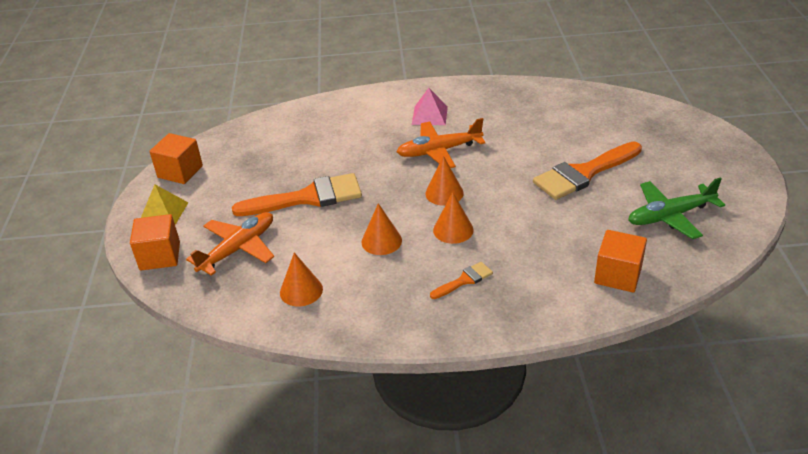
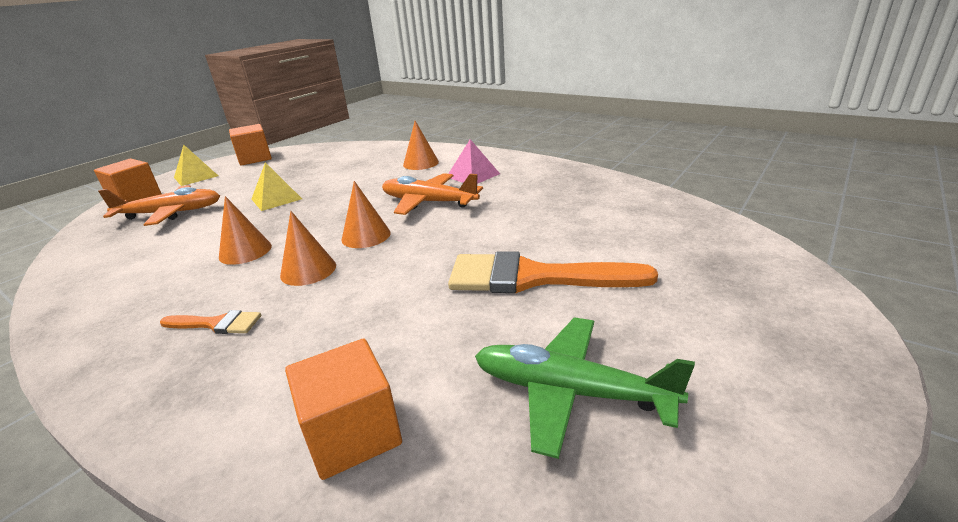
camera: 40 degrees right, 10 degrees down
orange brush [232,173,362,216] -> yellow pyramid [252,162,302,211]
orange cone [280,253,323,307] -> orange cone moved to [403,121,439,170]

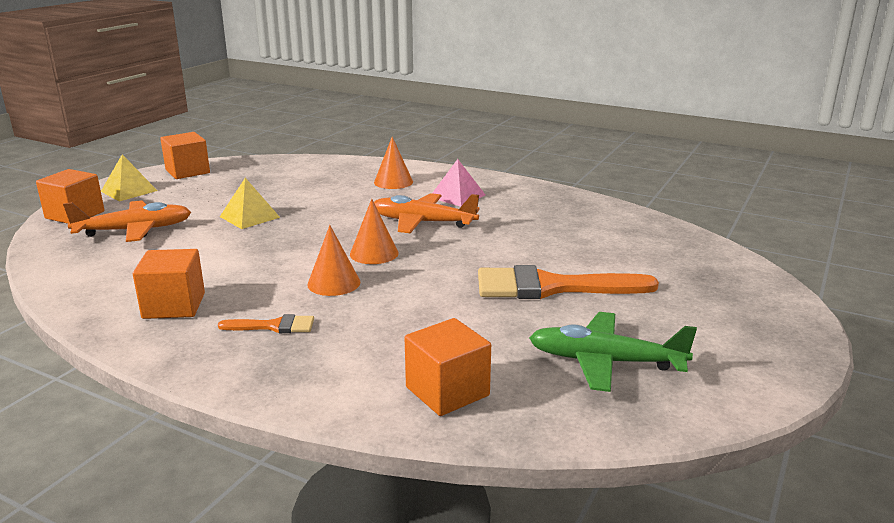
camera: 10 degrees left, 5 degrees down
orange cone [219,196,272,265] -> none
none -> orange cube [133,249,205,319]

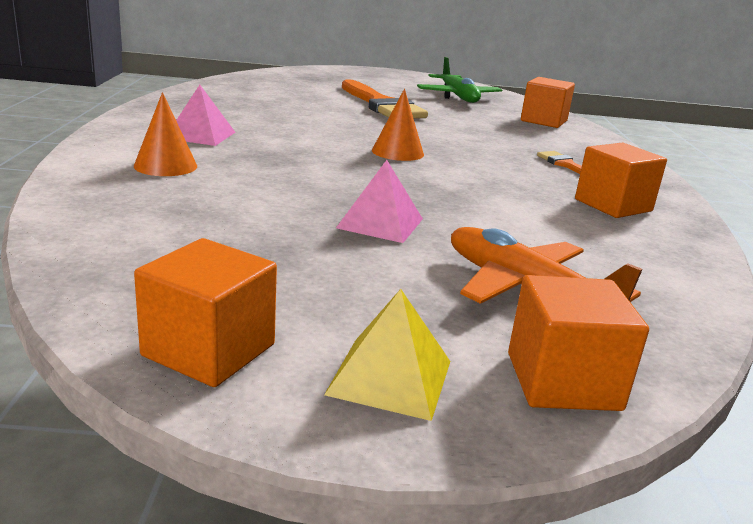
camera: 120 degrees left, 0 degrees up
yellow pyramid [220,178,280,229] -> pink pyramid [336,160,423,243]
orange cone [307,225,360,296] -> none
orange plane [374,193,480,233] -> none

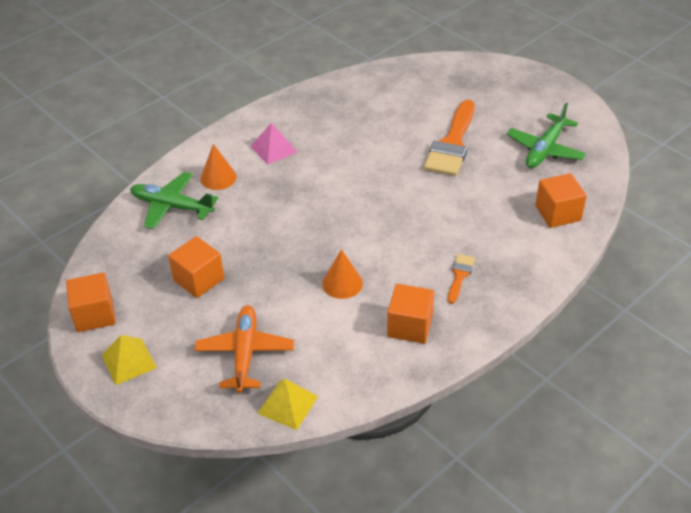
camera: 50 degrees right, 20 degrees up
pink pyramid [336,160,423,243] -> none
orange cone [372,89,424,161] -> orange cone moved to [322,249,363,299]
orange cube [508,275,649,411] -> orange cube moved to [168,236,224,298]
none -> green plane [130,172,218,229]
none -> yellow pyramid [257,379,318,430]

